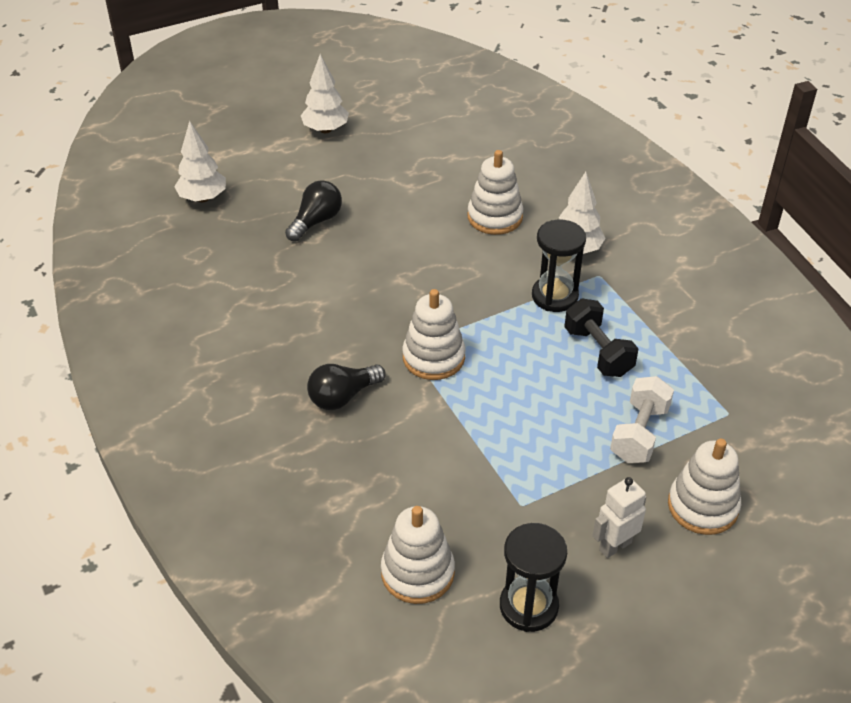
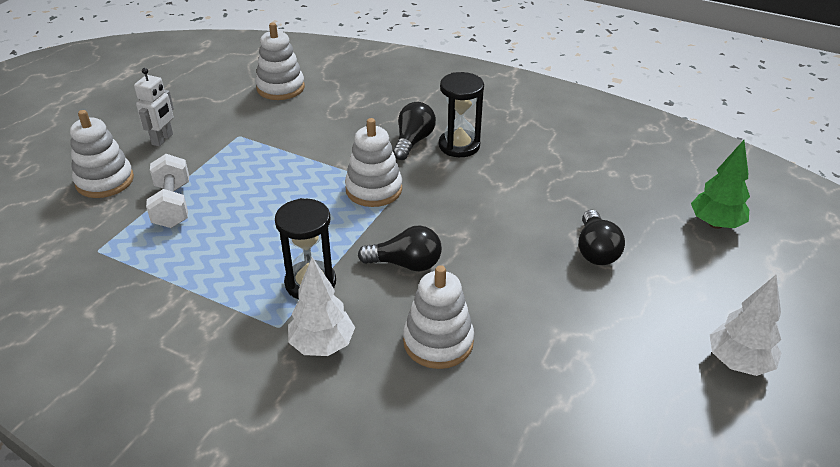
camera: 145 degrees right, 5 degrees down
white tree [174,121,226,202] -> green tree [691,140,750,229]
black hourglass [500,523,567,632] -> black hourglass moved to [439,72,484,157]
black dumbbell [564,299,639,377] -> none
none -> black light bulb [358,225,442,271]

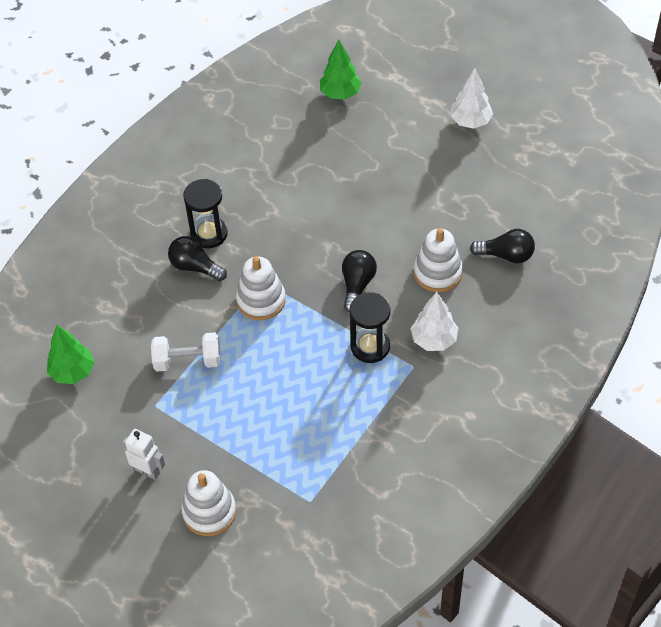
camera: 80 degrees left, 15 degrees up
white dumbbell [146,154,189,228] -> white dumbbell moved to [151,332,221,372]
white stacking toy [256,23,305,100] -> green tree [47,325,95,384]
black light bulb [578,210,625,265] -> black light bulb moved to [470,229,535,264]

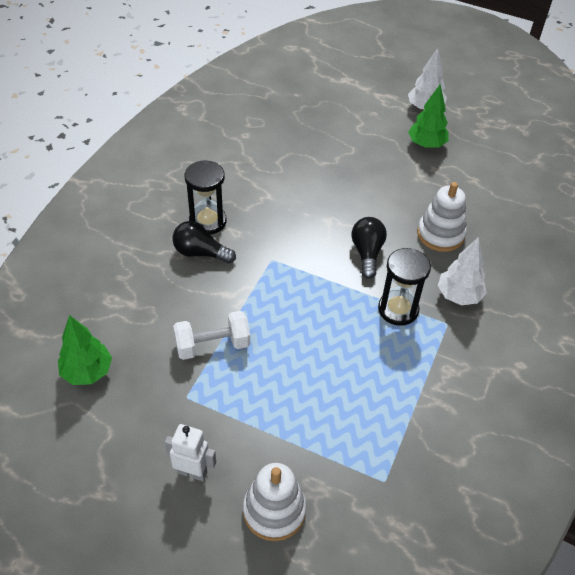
camera: 15 degrees left, 5 degrees down
white stacking toy [236,256,286,320] -> none
green tree [320,40,362,99] -> green tree moved to [408,84,449,148]
black light bulb [470,229,535,264] -> none

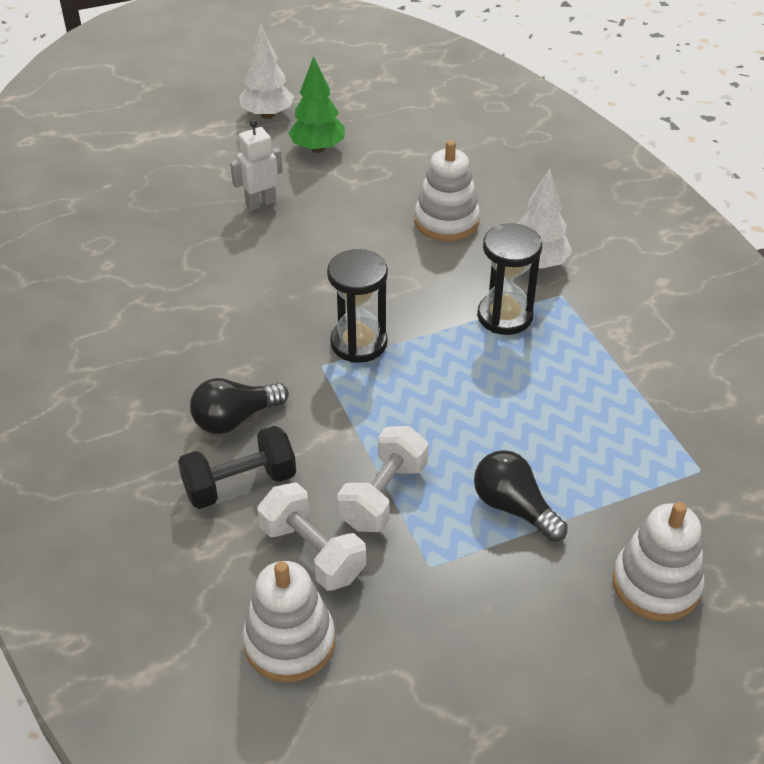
camera: 45 degrees left, 5 degrees down
green tree [58,315,112,385] -> white stacking toy [242,561,335,682]
white robot [165,424,216,481] -> white robot moved to [230,120,283,211]
black hourglass [185,160,227,235] -> black hourglass moved to [327,249,388,363]
black light bulb [351,217,387,279] -> black light bulb moved to [474,450,568,542]
none -> black dumbbell [178,426,296,509]
none -> white dumbbell [258,482,366,591]

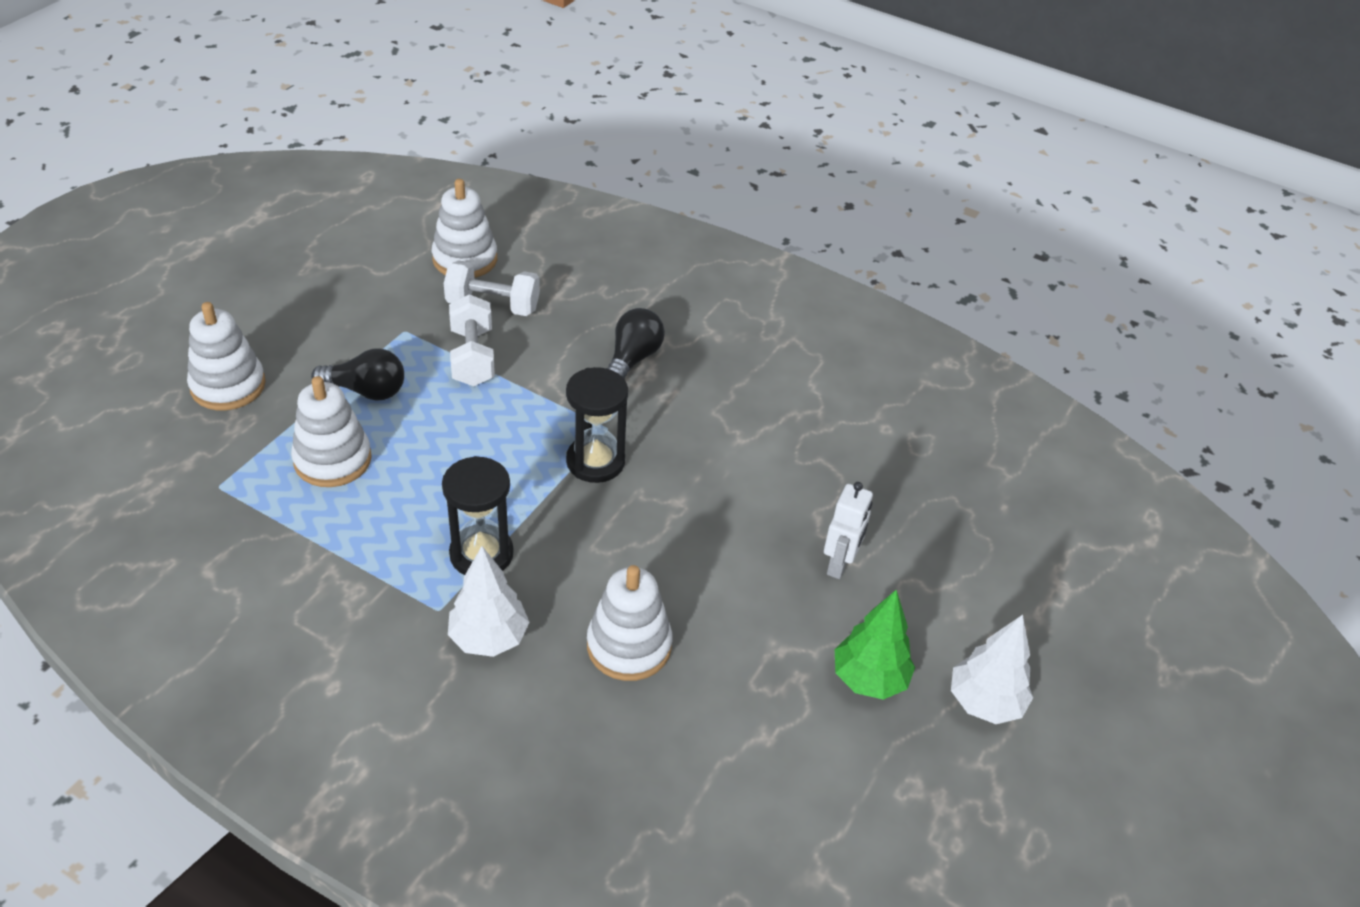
camera: 140 degrees right, 0 degrees up
black dumbbell [178,426,296,509] -> none
none -> white stacking toy [291,376,372,487]

